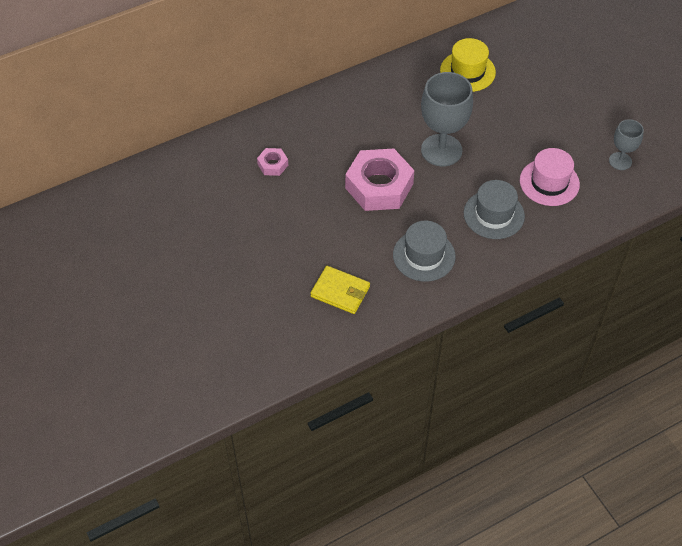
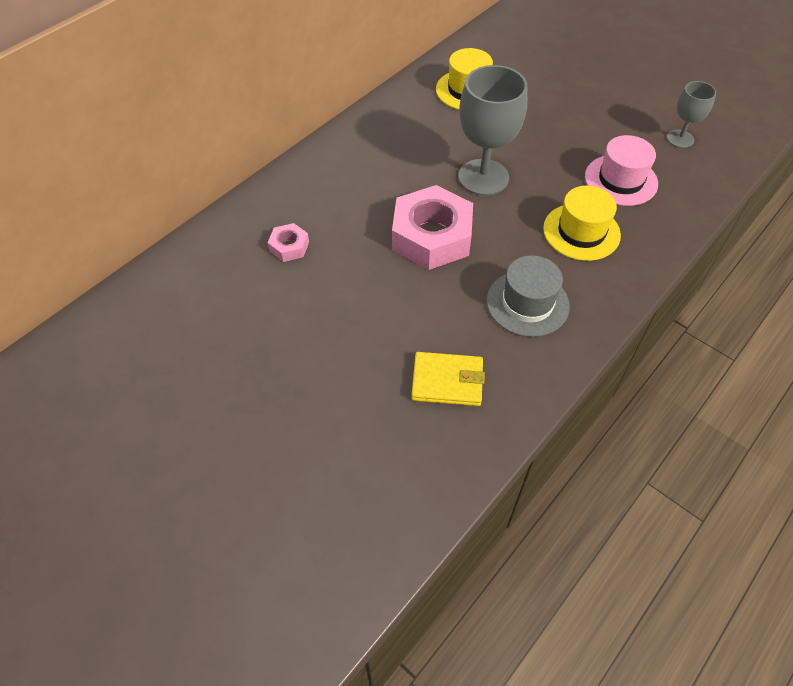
camera: 20 degrees left, 0 degrees up
grey hat [464,180,525,239] -> yellow hat [543,186,621,261]

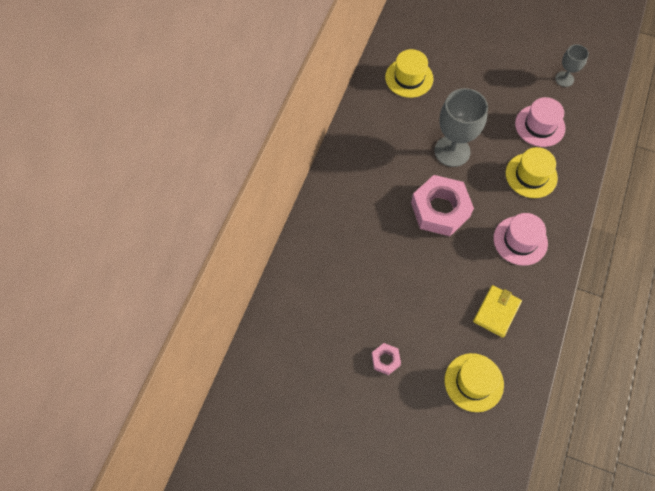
camera: 20 degrees left, 10 degrees up
pink nut [268,223,309,262] -> pink nut moved to [372,343,401,375]
yellow wallet [411,352,485,406] -> yellow wallet turned 45 degrees counterclockwise [473,285,522,338]
grey hat [487,255,570,337] -> pink hat [494,213,548,266]
none -> yellow hat [445,353,504,412]

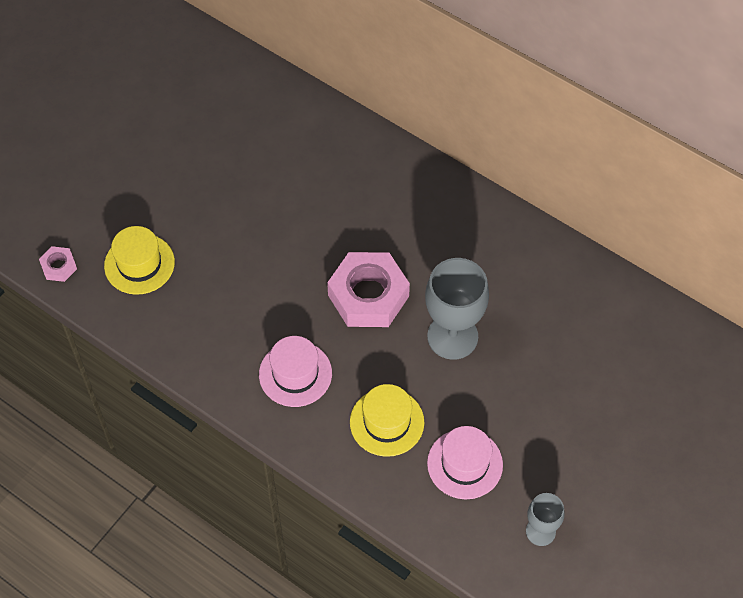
camera: 105 degrees right, 5 degrees down
pink nut [372,343,401,375] -> pink nut moved to [39,246,77,282]
yellow hat [385,49,433,98] -> none
yellow wallet [473,285,522,338] -> none

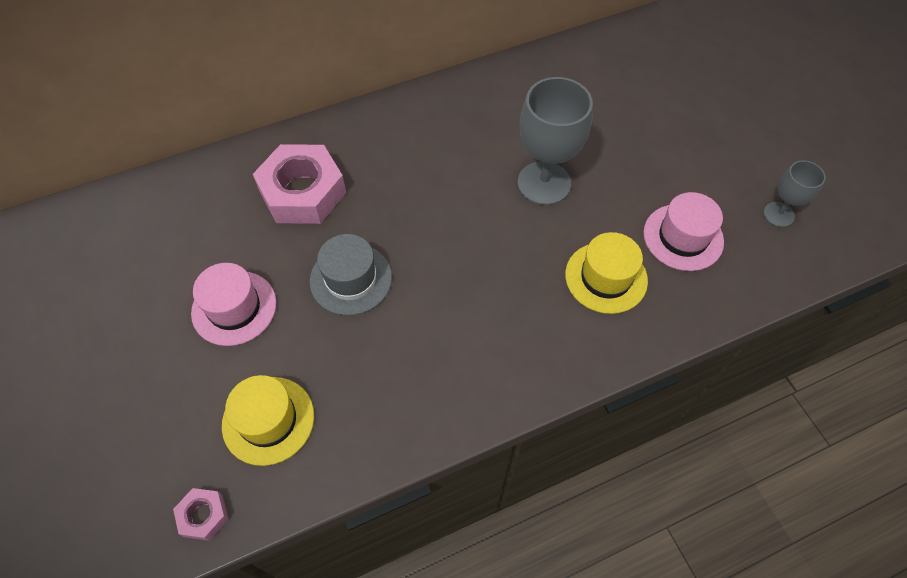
camera: 60 degrees left, 0 degrees up
pink hat [259,336,332,407] -> pink hat moved to [191,263,276,346]
pink nut [327,252,410,327] -> pink nut moved to [253,144,346,224]
none -> grey hat [310,234,392,315]

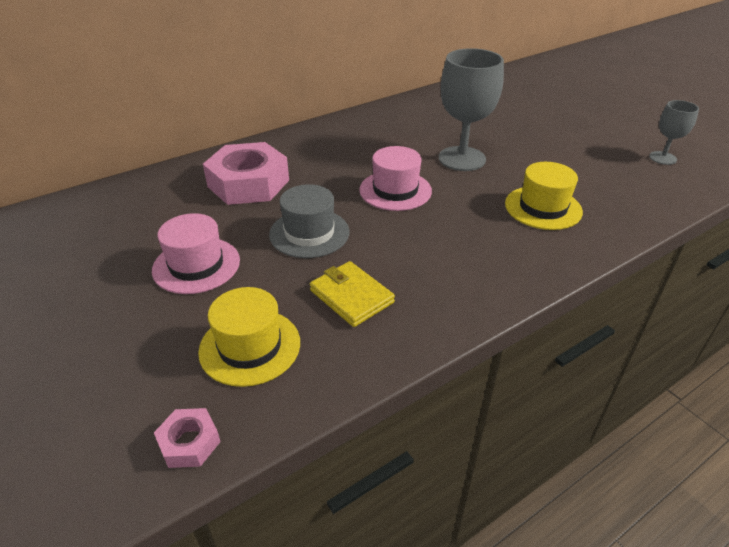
camera: 10 degrees left, 20 degrees down
pink hat [643,192,724,271] -> pink hat moved to [359,146,432,211]
none -> yellow wallet [310,261,395,327]

